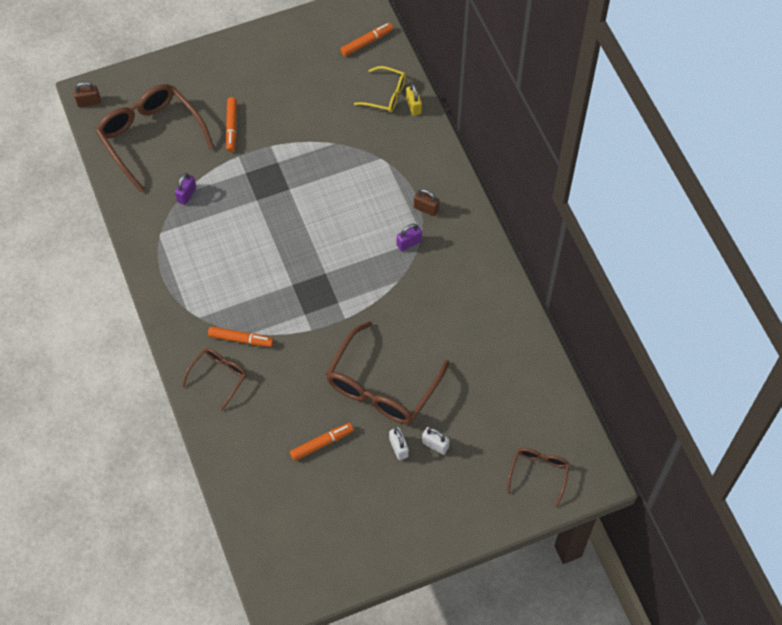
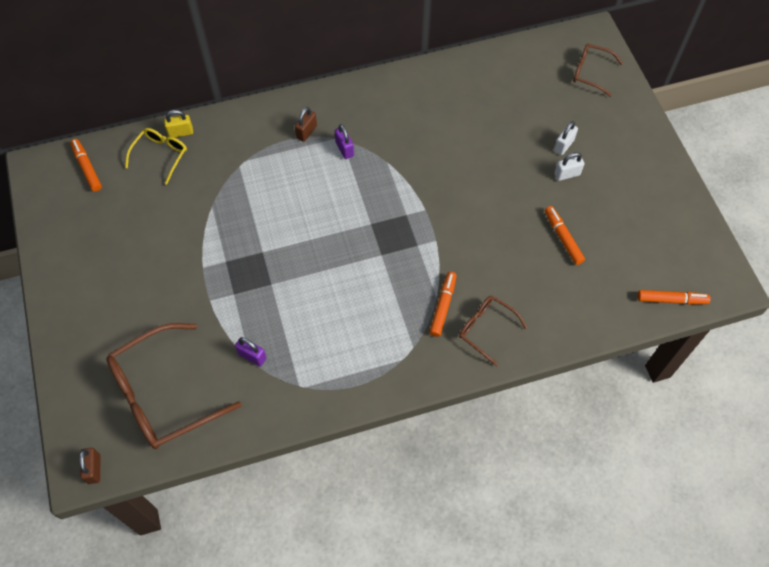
camera: 85 degrees left, 0 degrees up
orange marker [225,97,237,152] -> orange marker moved to [638,290,711,305]
brown glasses [326,321,449,424] -> none

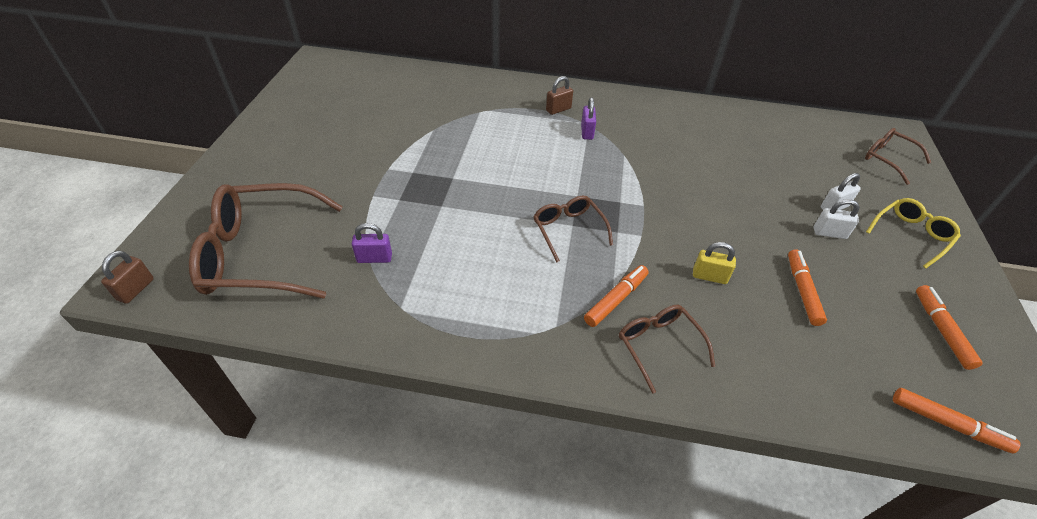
camera: 25 degrees right, 15 degrees down
orange marker [70,139,102,192] -> orange marker moved to [916,285,982,370]
yellow glasses [125,128,187,185] -> yellow glasses moved to [866,198,961,268]
yellow padlock [164,110,193,138] -> yellow padlock moved to [693,242,736,284]
purple padlock [235,337,266,366] -> purple padlock turned 60 degrees counterclockwise [352,223,392,263]
none -> brown glasses [533,195,613,263]

